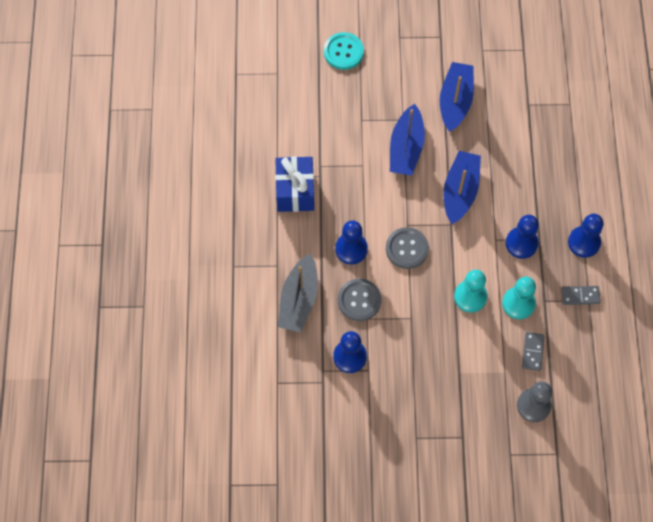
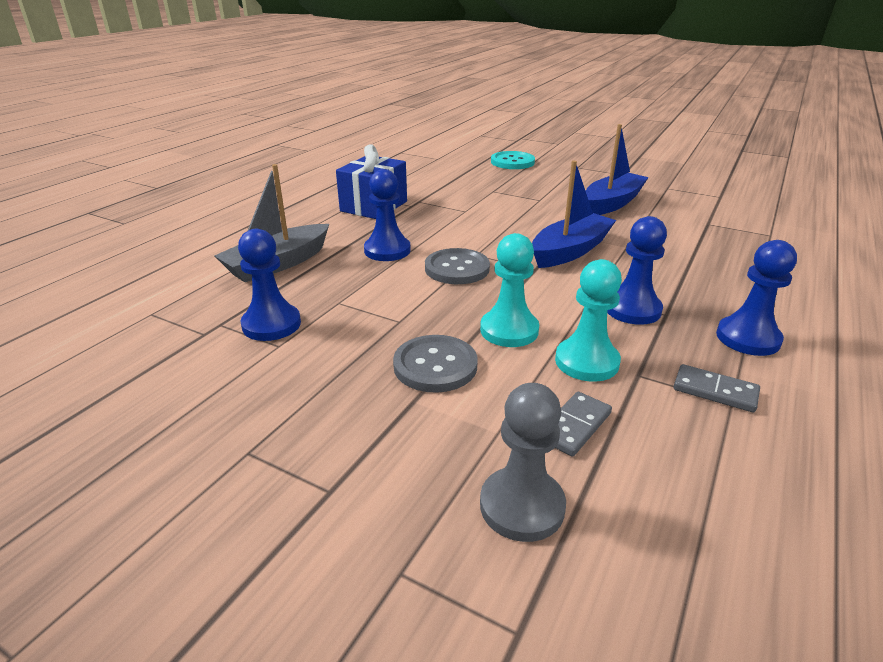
camera: 30 degrees right, 35 degrees down
grey button [338,279,381,321] -> grey button moved to [393,335,478,393]
blue boat [390,104,425,176] -> none

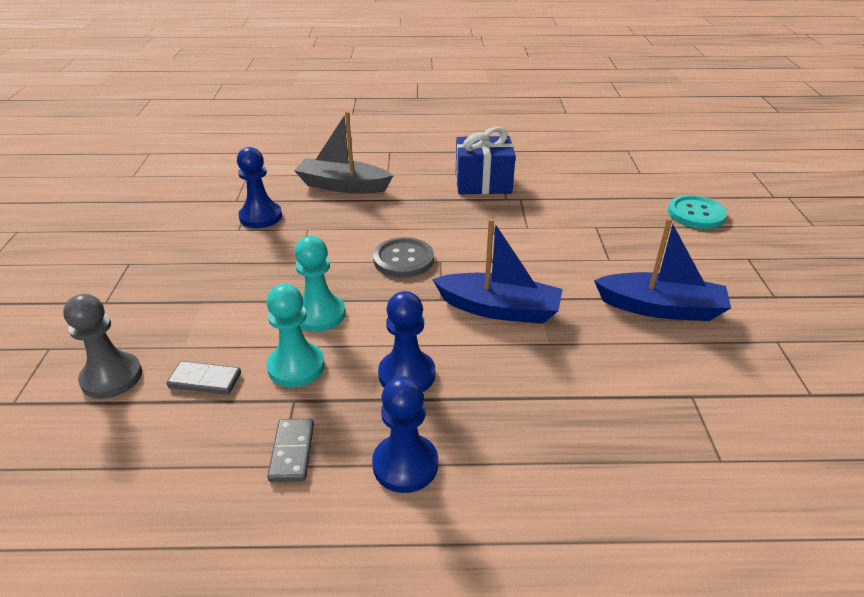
camera: 60 degrees right, 5 degrees up
blue pawn [364,169,411,261] -> none
grey button [393,335,478,393] -> none

